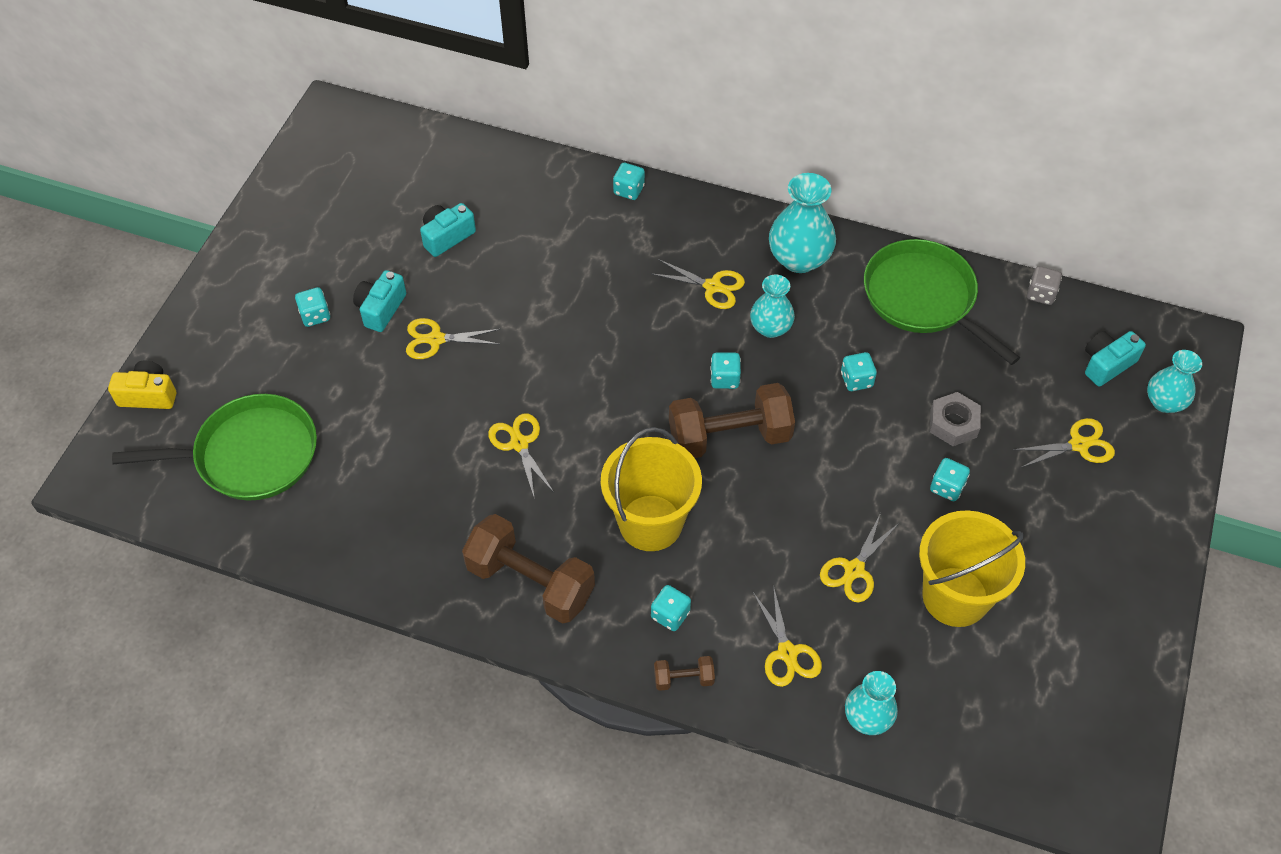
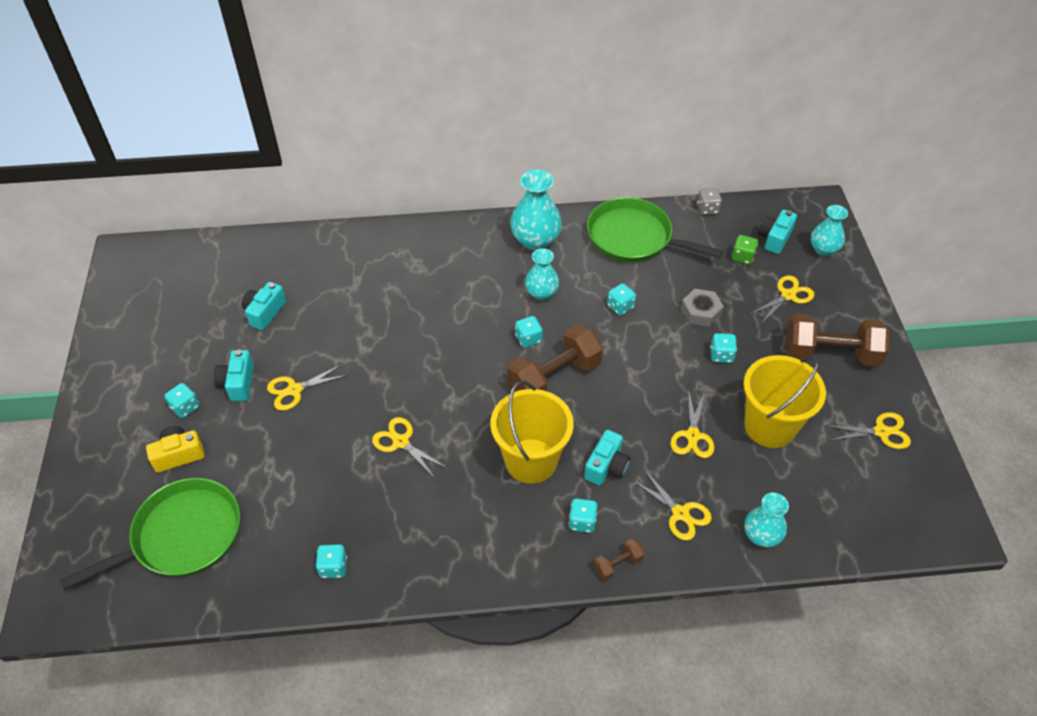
camera: 25 degrees left, 5 degrees down
yellow camera [108,360,176,409] -> yellow camera moved to [146,426,205,473]
brown dumbbell [462,514,595,624] -> brown dumbbell moved to [785,314,889,367]
turquoise dice [613,163,645,200] -> turquoise dice moved to [316,544,347,578]
yellow scissors [652,259,745,309] -> yellow scissors moved to [825,412,911,449]
none -> turquoise camera [584,430,631,486]
none -> green dice [732,235,758,265]

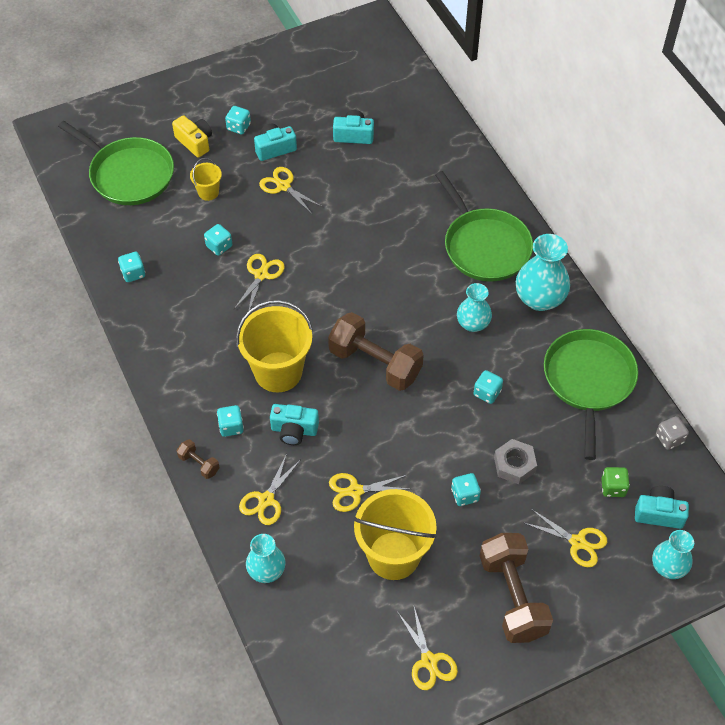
camera: 70 degrees right, 5 degrees up
turquoise dice [515,316,543,348] -> turquoise dice moved to [204,224,232,256]
none -> yellow bucket [190,158,222,201]
none -> green pan [435,171,533,282]

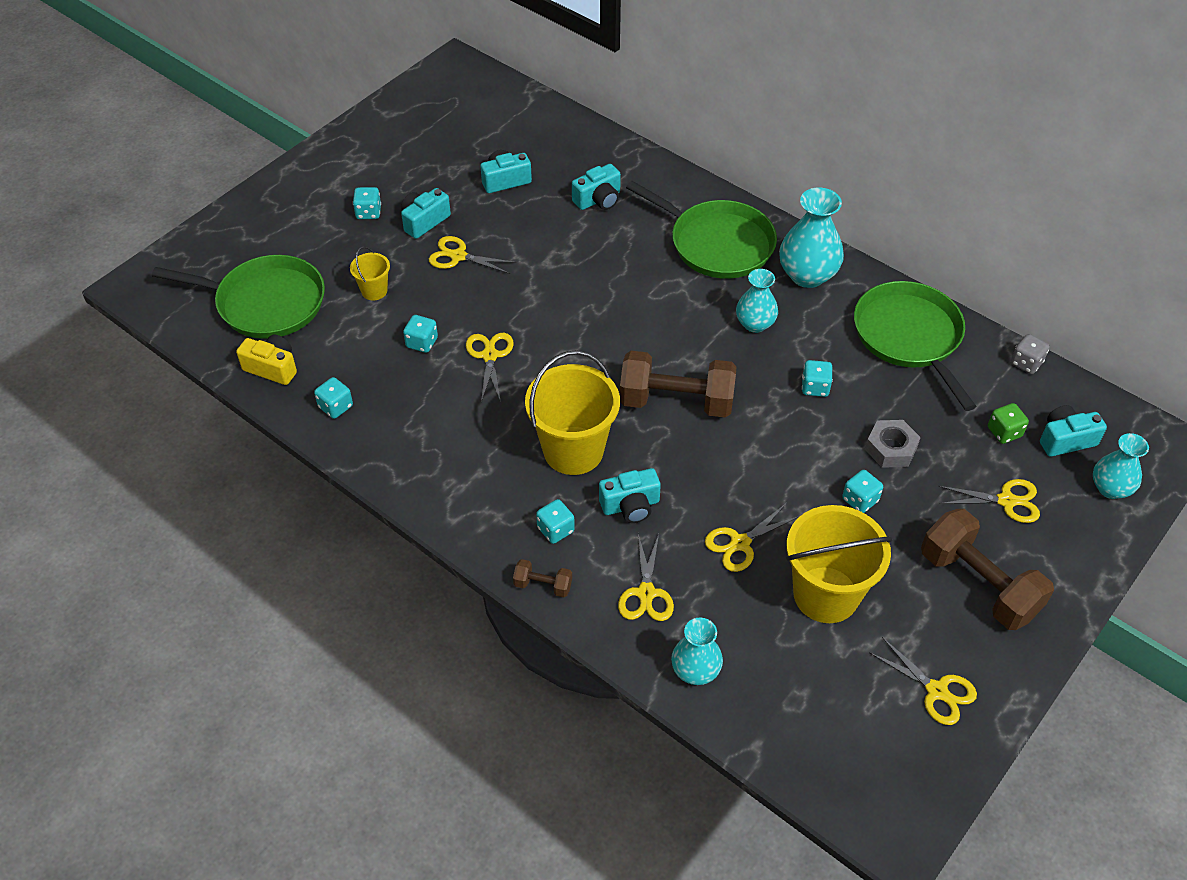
camera: 25 degrees left, 5 degrees down
yellow camera [172,115,212,158] -> yellow camera moved to [236,335,297,385]
none -> turquoise camera [572,164,621,210]

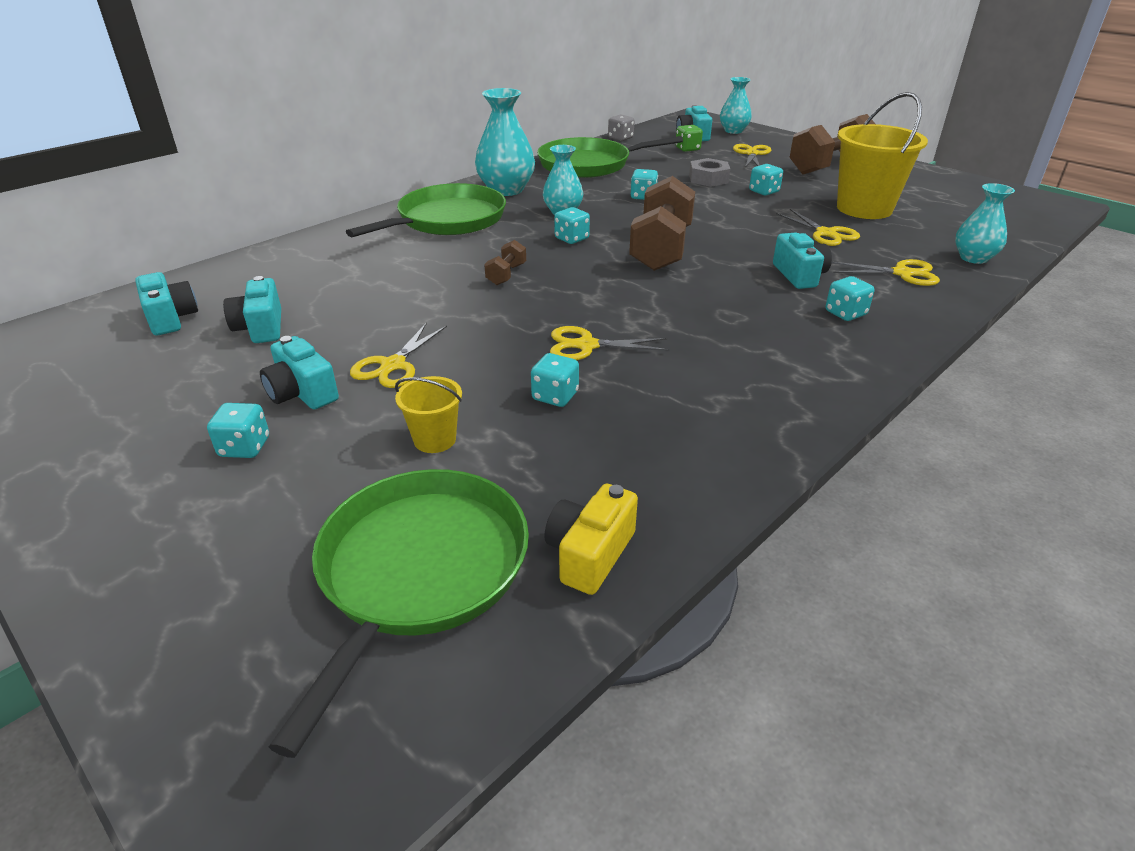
camera: 85 degrees left, 15 degrees down
turquoise dice [314,377,353,419] -> turquoise dice moved to [554,207,590,244]
brown dumbbell [513,559,572,597] -> brown dumbbell moved to [484,240,526,285]
yellow bucket [525,350,620,475] -> none
turquoise camera [572,164,621,210] -> turquoise camera moved to [135,272,198,335]
yellow scissors [869,637,977,725] -> none

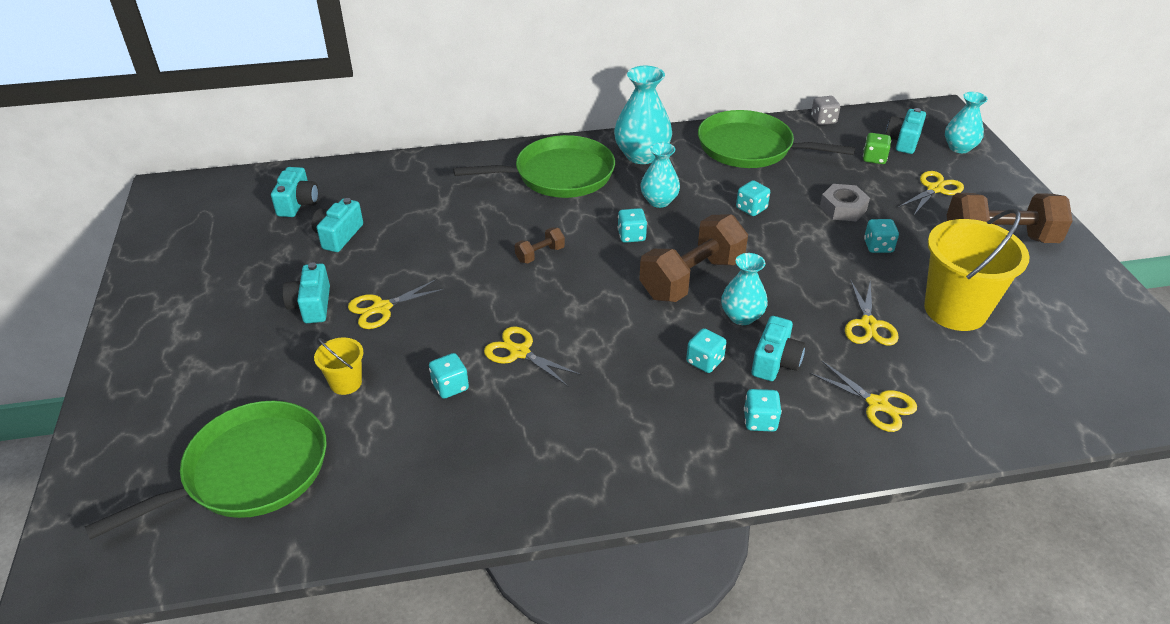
camera: 35 degrees right, 5 degrees up
turquoise dice [207,403,269,458] -> turquoise dice moved to [686,328,727,373]
yellow camera [544,484,638,595] -> none
turquoise vase [955,183,1015,264] -> turquoise vase moved to [721,253,768,325]

